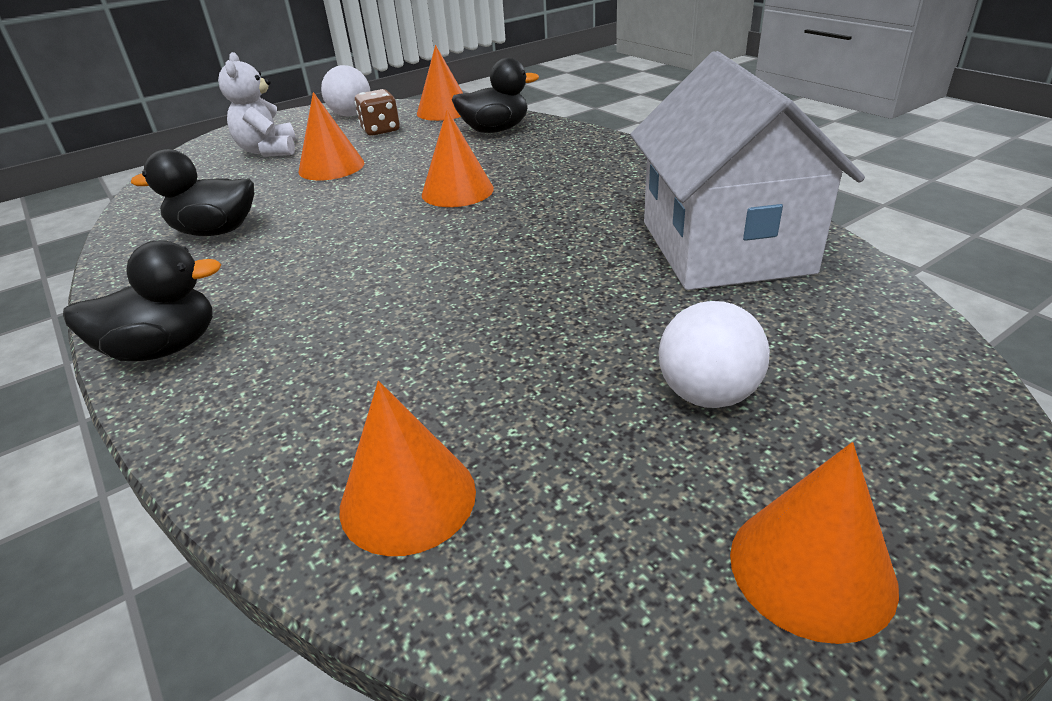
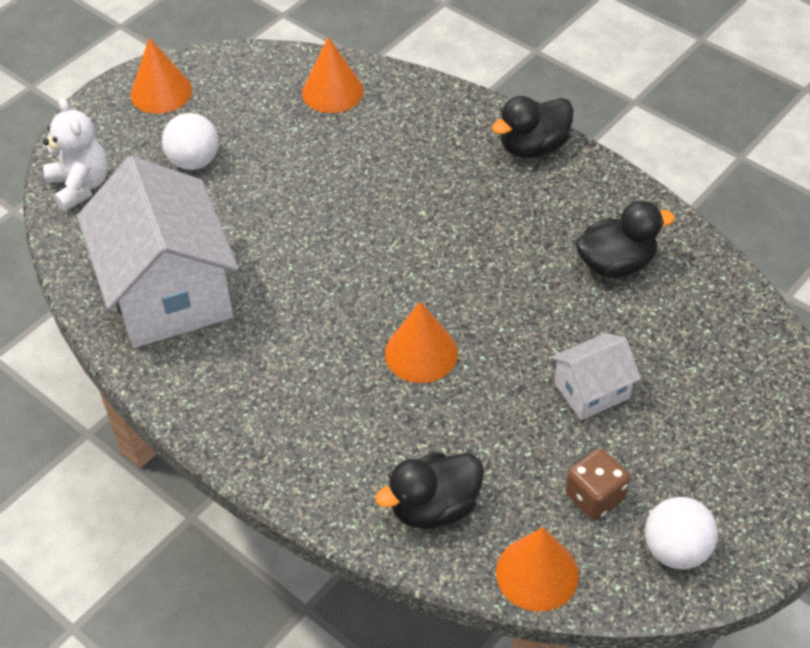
camera: 165 degrees right, 15 degrees up
white teddy bear [218,52,296,157] -> white teddy bear moved to [43,98,108,211]
orange cone [299,92,364,180] -> white house [550,333,641,420]

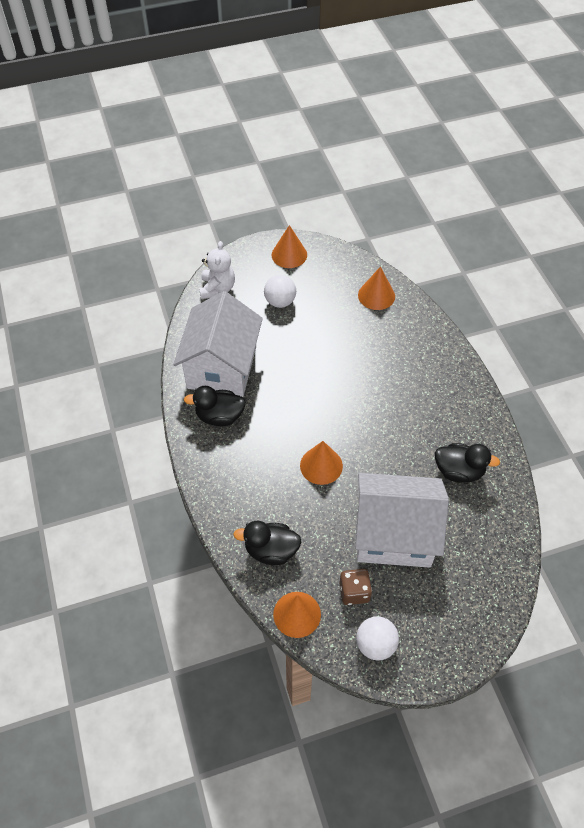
camera: 30 degrees right, 5 degrees up
black duck [491,96,574,158] -> black duck moved to [184,386,246,426]
white house [550,333,641,420] -> white house [355,473,449,568], size x2.10

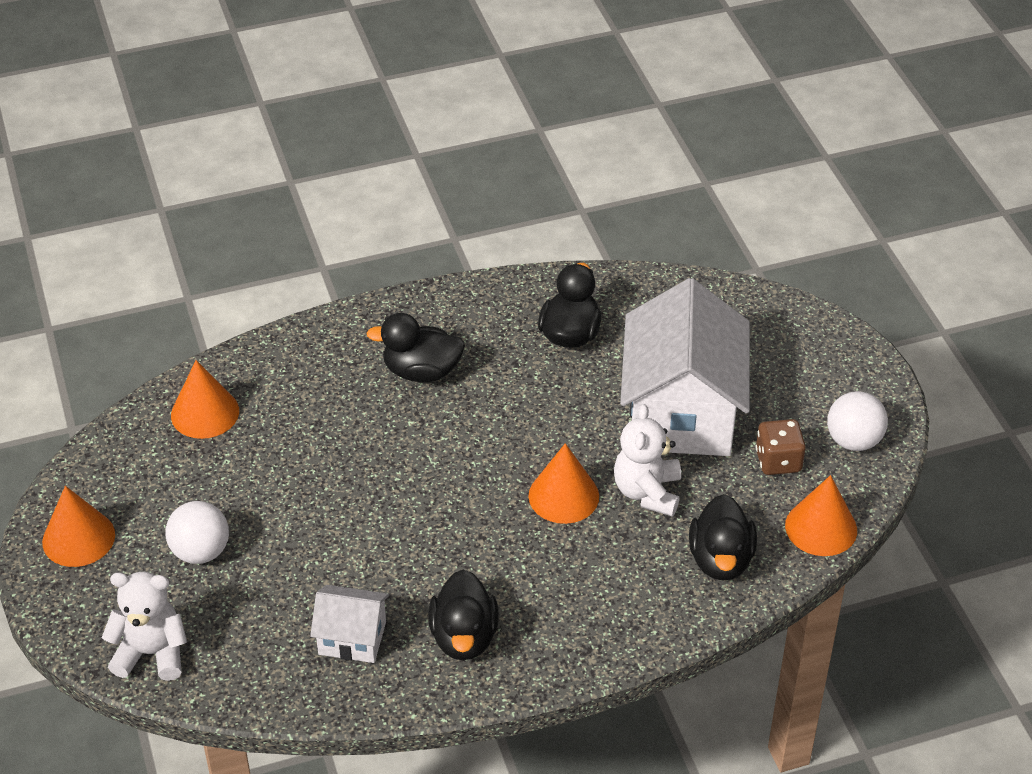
camera: 90 degrees left, 10 degrees down
white house [173,291,263,397] -> white house [310,585,389,663], size x0.48
none -> black duck [366,313,465,382]
none -> white teddy bear [614,404,681,517]

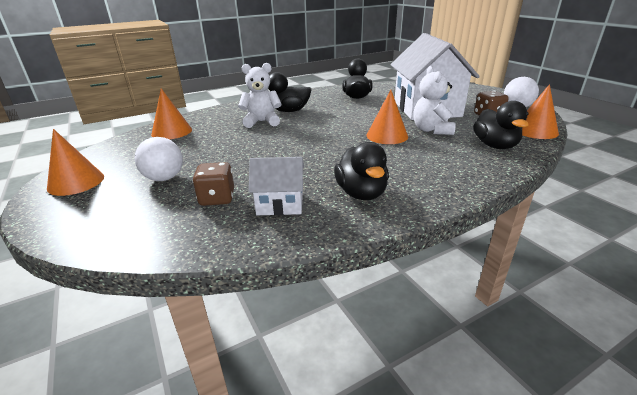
camera: 10 degrees left, 15 degrees down
white teddy bear [102,572,187,681] -> white teddy bear moved to [238,63,282,128]
none -> brown dice [193,162,234,206]

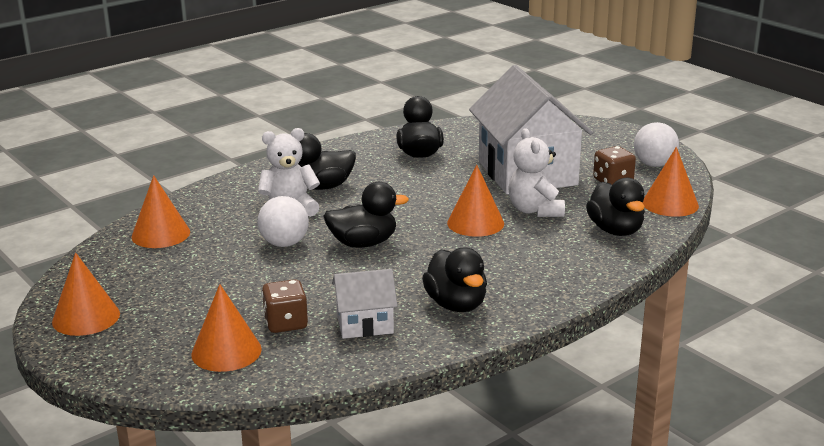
camera: 10 degrees left, 5 degrees down
white ball [135,137,183,181] -> white ball moved to [257,196,309,247]
none -> orange cone [191,284,262,372]
none -> black duck [323,182,409,248]

